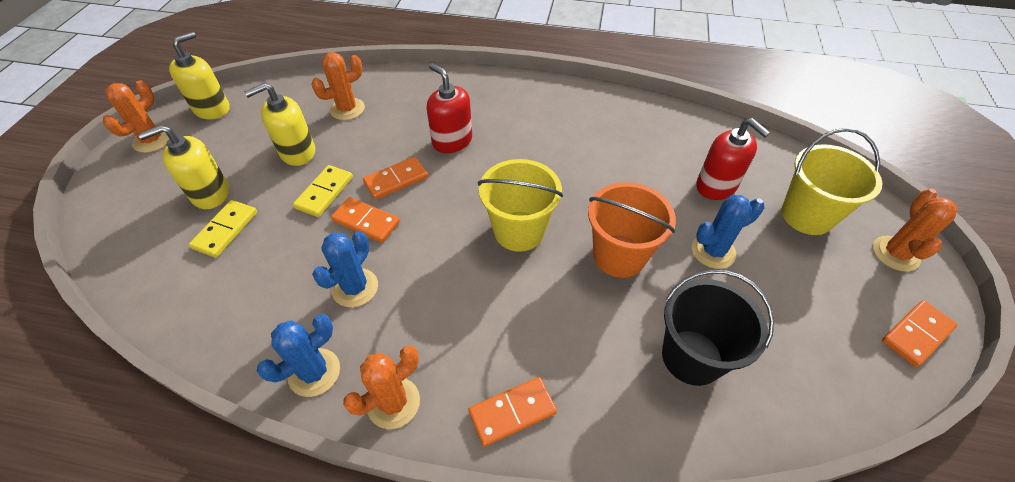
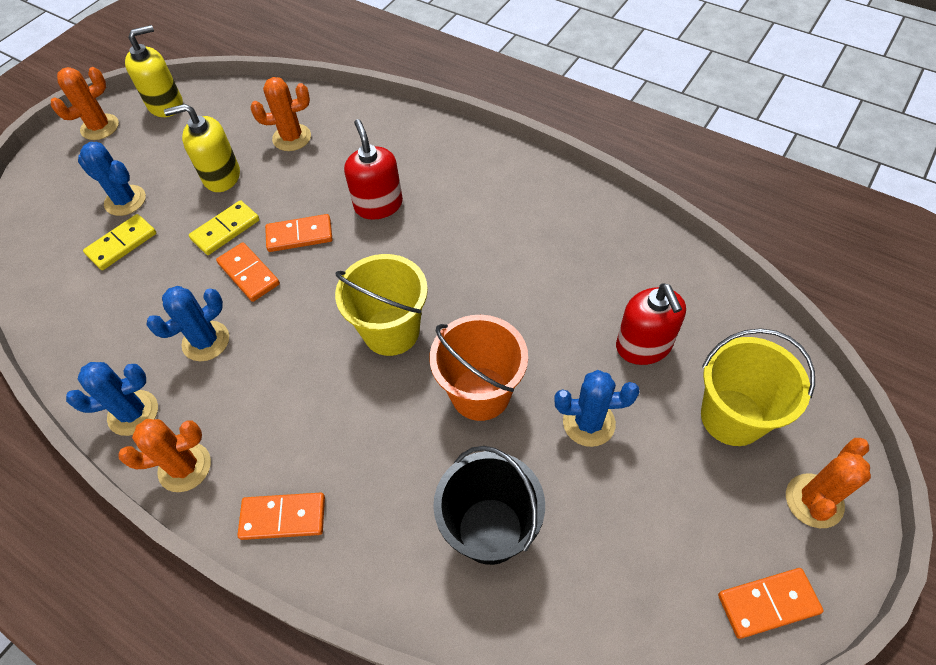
camera: 25 degrees right, 5 degrees up
yellow soap dispenser [138,125,229,209] -> blue cactus [78,142,146,216]

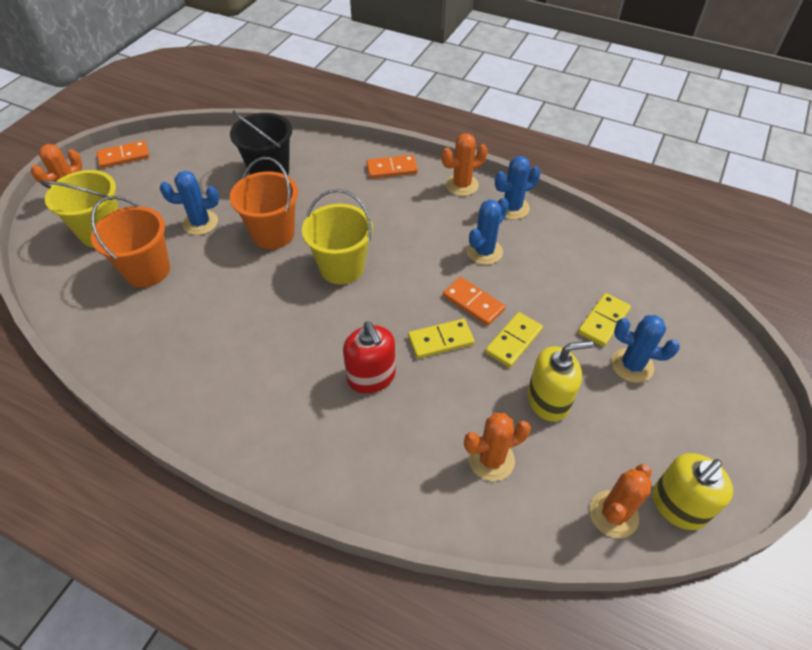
camera: 170 degrees right, 5 degrees down
orange cactus [51,67,119,140] -> orange cactus moved to [589,464,652,538]
orange domino [265,214,333,252] -> yellow domino [408,319,475,359]
red soap dispenser [616,283,686,365] -> orange bucket [91,196,170,287]

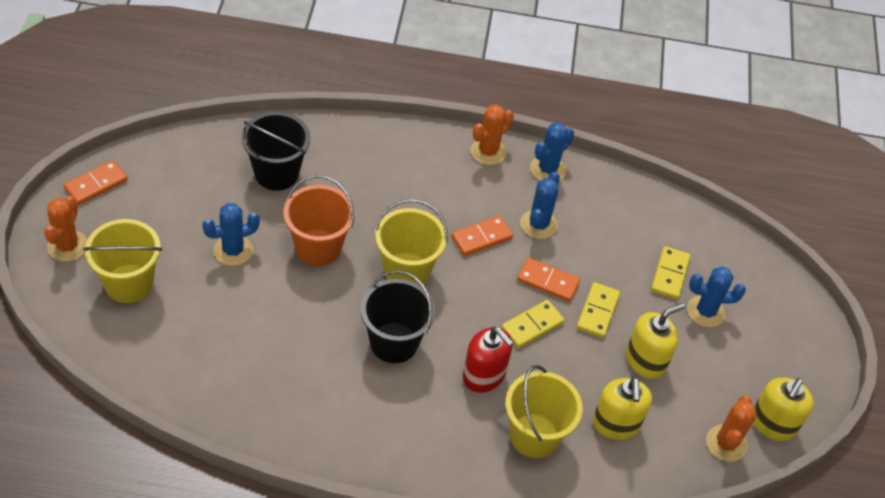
camera: 25 degrees left, 0 degrees up
orange bucket [91,196,170,287] -> none
orange domino [366,155,418,179] -> orange domino moved to [451,216,513,256]
orange cactus [464,413,531,481] -> yellow soap dispenser [593,377,652,440]
none -> black bucket [360,270,435,363]
none -> yellow bucket [505,365,583,458]

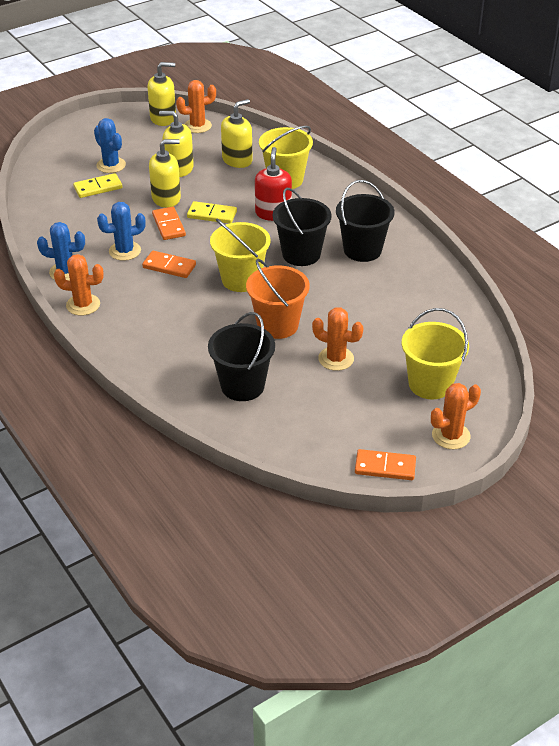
camera: 125 degrees left, 10 degrees down
blue cactus [202,203,260,266] -> orange cactus [312,307,363,371]
yellow domino [577,282,620,338] -> yellow soap dispenser [149,139,181,208]
none -> black bucket [336,180,394,262]

